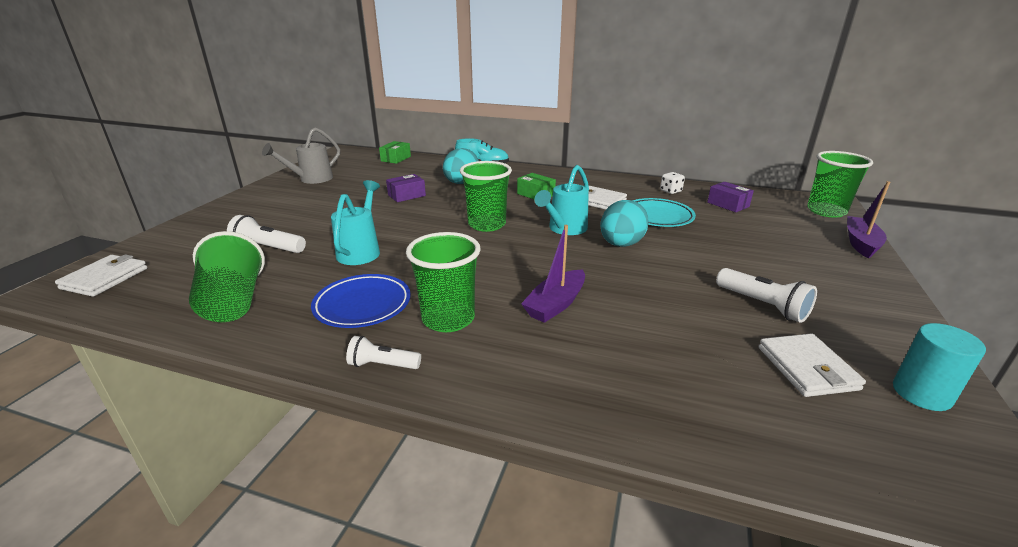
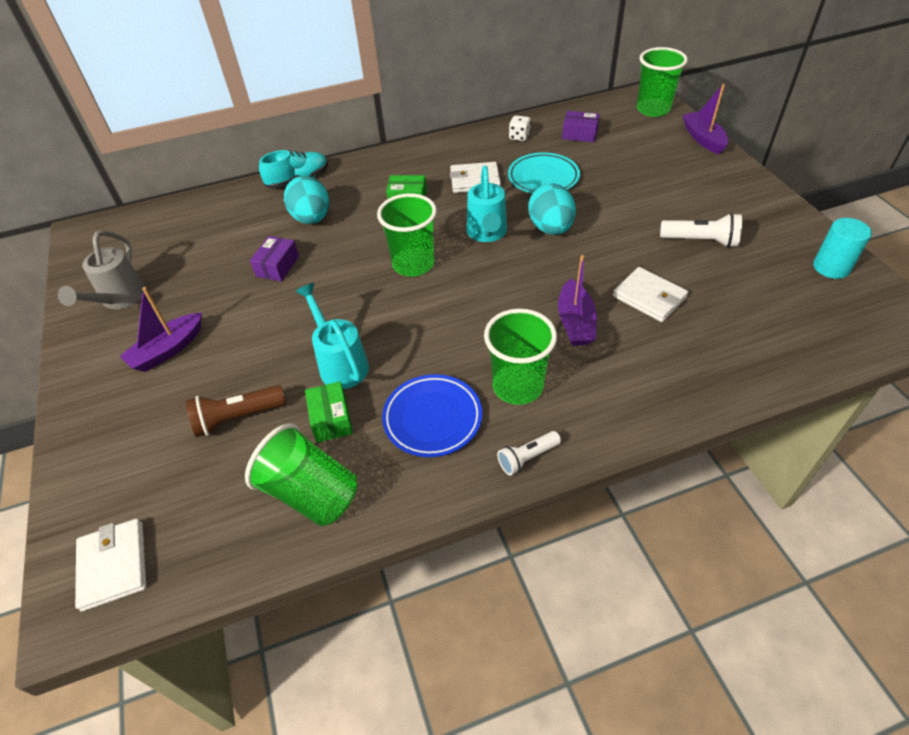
camera: 35 degrees left, 20 degrees up
white flashlight [227,215,306,253] -> brown flashlight [186,385,286,437]
green box [379,141,411,164] -> green box moved to [305,381,353,443]
white wallet [758,333,866,397] -> white wallet moved to [613,267,688,322]
none -> purple boat [119,287,202,372]

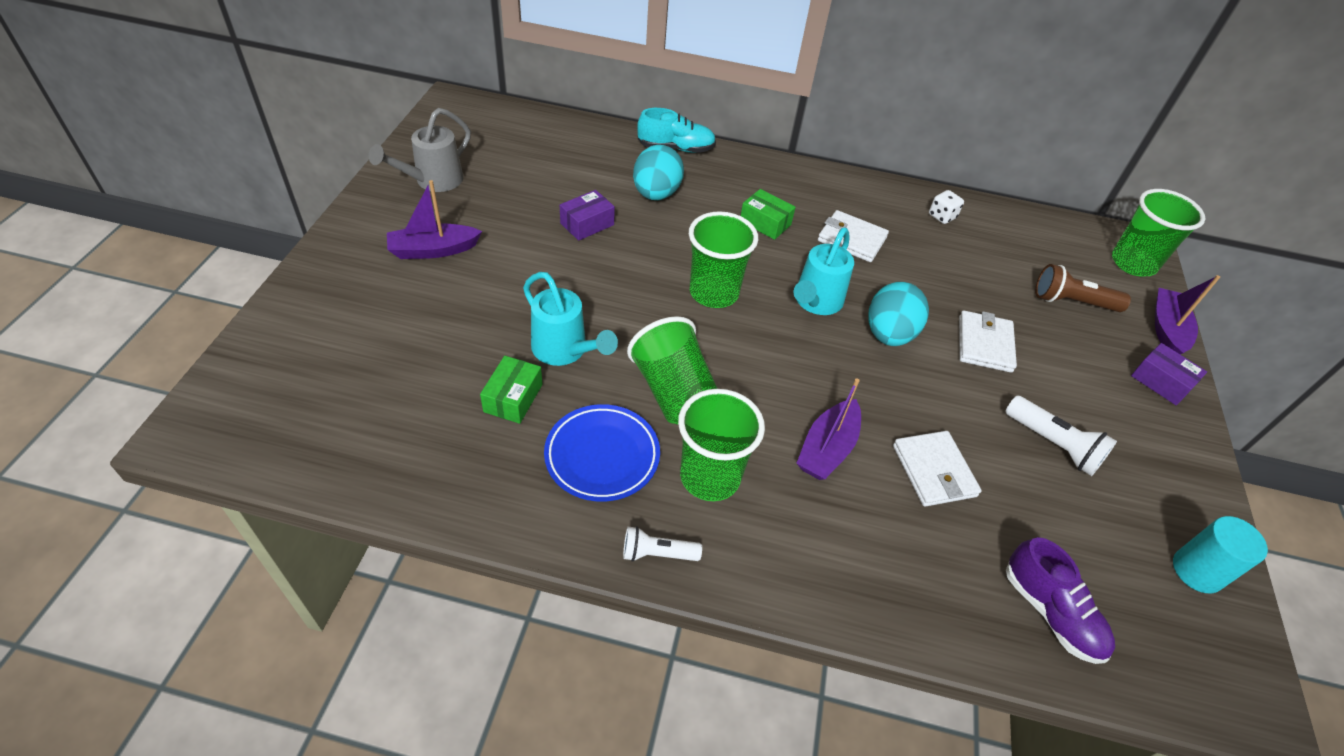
camera: 25 degrees right, 0 degrees up
white wallet [75,519,146,612] -> white wallet moved to [959,310,1017,373]
brown flashlight [186,385,286,437] -> brown flashlight moved to [1035,264,1131,312]
green cup [245,423,357,526] -> green cup moved to [627,316,718,424]
turquoise watering can [295,283,369,389] -> turquoise watering can turned 135 degrees clockwise [523,272,618,366]
turquoise plate [508,153,580,194] -> none
purple box [562,111,600,142] -> purple box moved to [1131,343,1207,405]
none -> purple shoe [1006,537,1115,664]

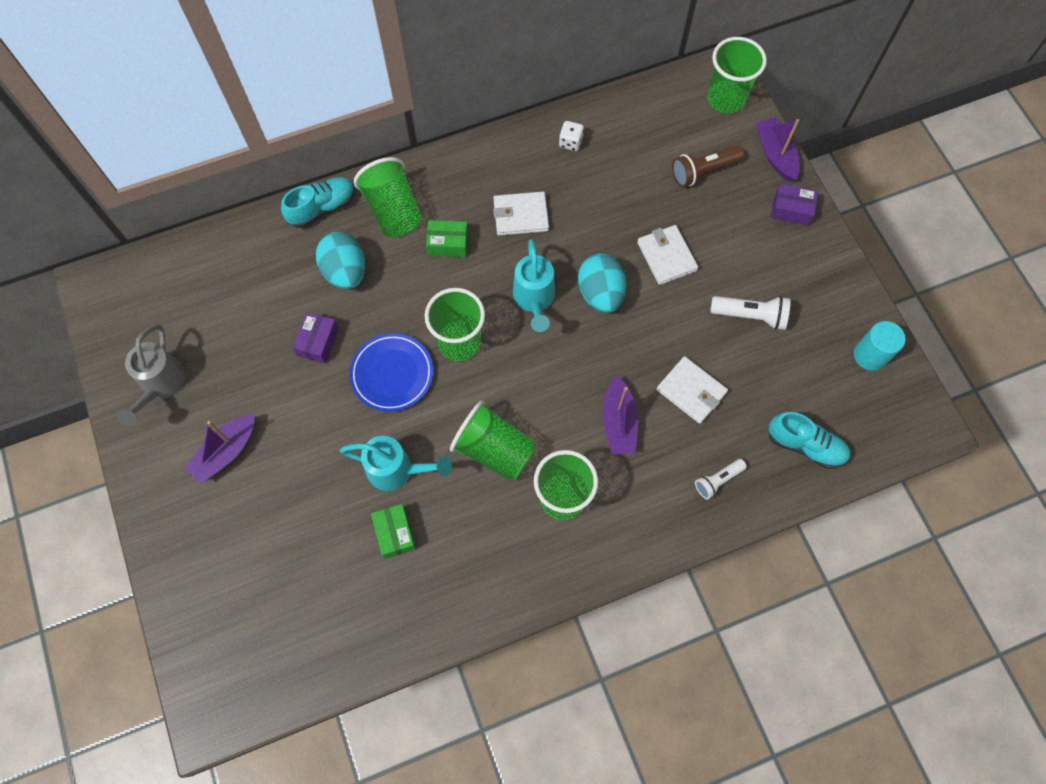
camera: 30 degrees left, 20 degrees up
blue plate [544,404,660,501] -> blue plate moved to [349,333,433,412]
white flashlight [623,526,702,562] -> white flashlight moved to [695,459,747,500]
purple shoe [1006,537,1115,664] -> turquoise shoe [768,412,850,469]
none -> green cup [354,157,422,237]

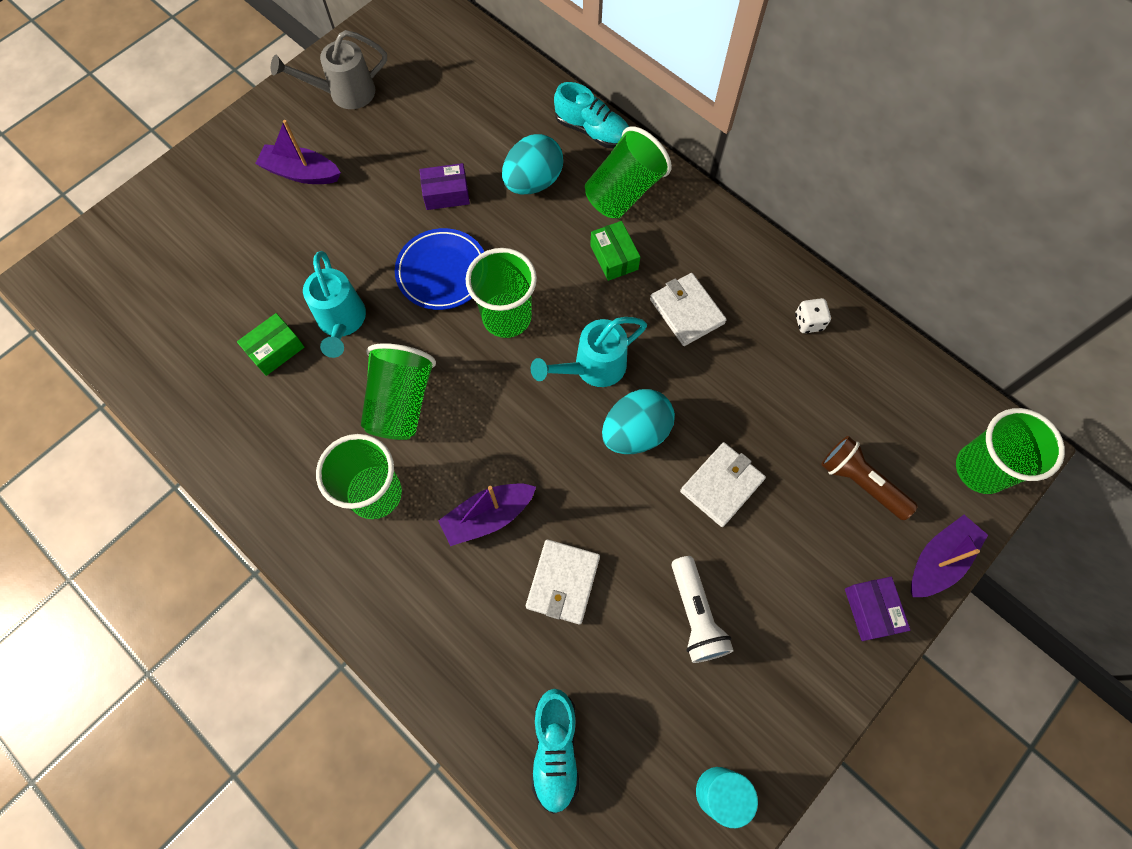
camera: 65 degrees right, 0 degrees up
white flashlight [695,459,747,500] -> none

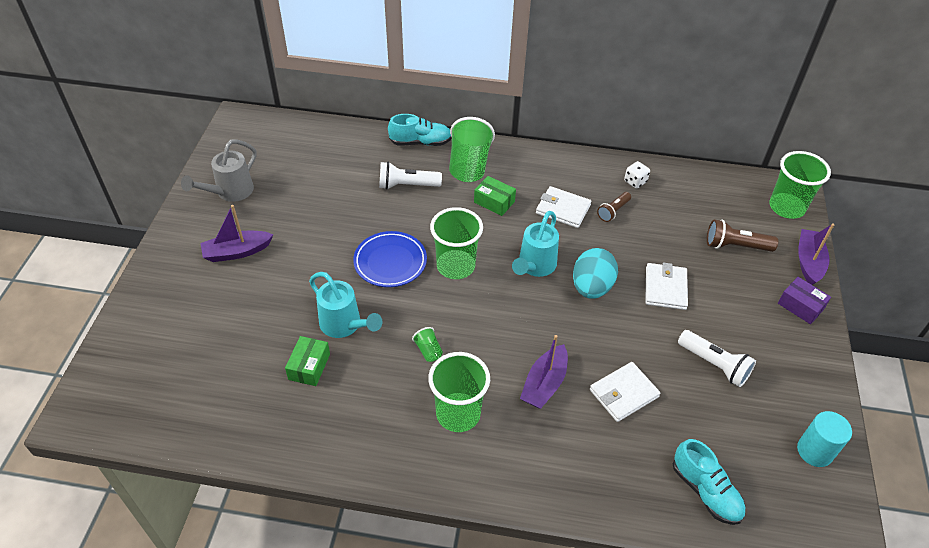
camera: 35 degrees left, 20 degrees down
green cup [361,343,436,440] -> green cup [412,327,443,362], size x0.44
purple box [420,163,470,210] -> none
turquoise egg [502,134,563,194] -> white flashlight [379,162,442,190]
white wallet [526,539,600,625] -> white wallet turned 75 degrees clockwise [590,362,661,422]
none -> brown flashlight [597,192,631,222]

